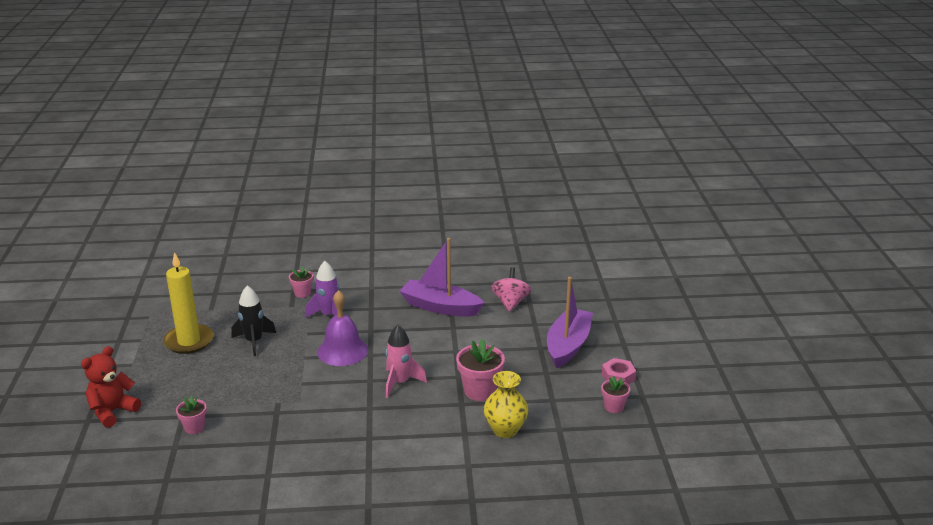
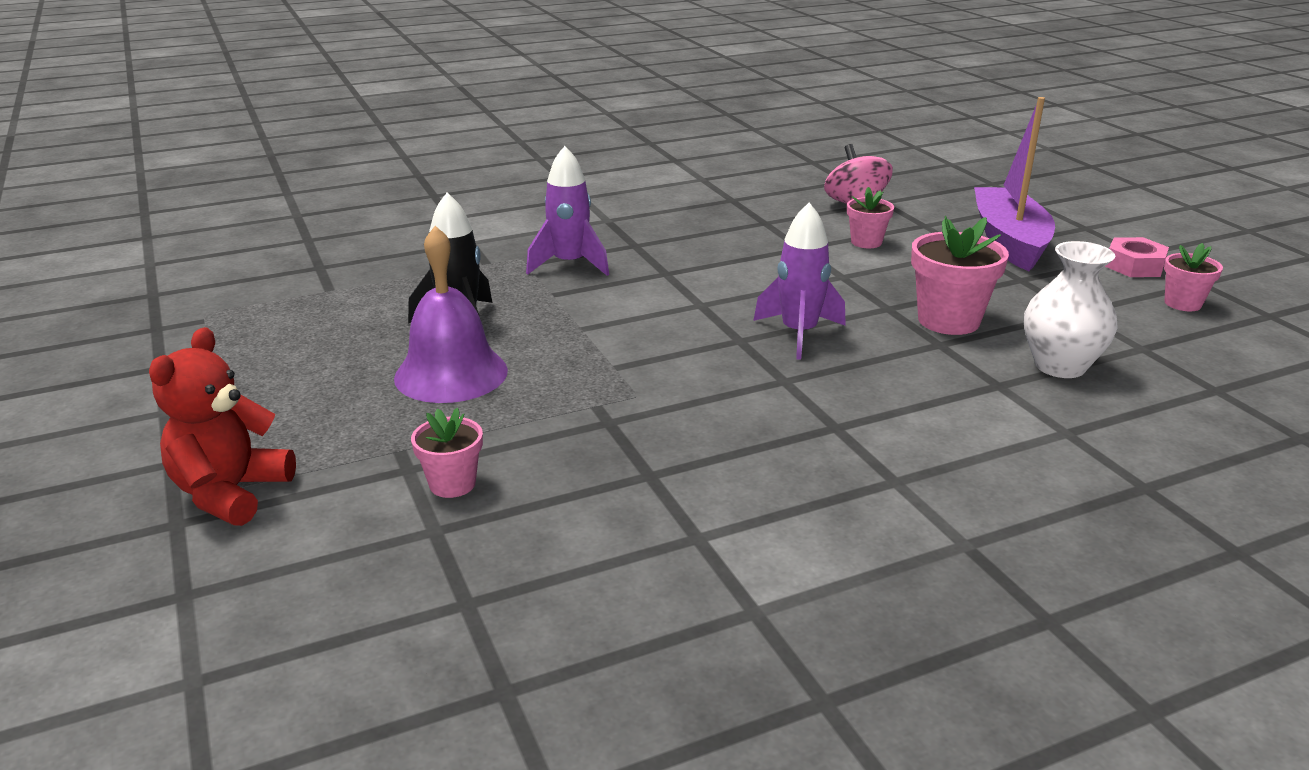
camera: 20 degrees left, 0 degrees up
yellow candle [163,252,214,354] -> none
pink flower pot [289,266,313,298] -> pink flower pot moved to [847,187,894,248]
purple bell [317,290,368,366] -> purple bell moved to [394,226,508,403]
pink rocket [385,325,427,398] -> purple rocket [753,203,846,360]
purple boat [399,238,484,316] -> none
yellow vase [483,371,528,438] -> white vase [1024,241,1118,378]

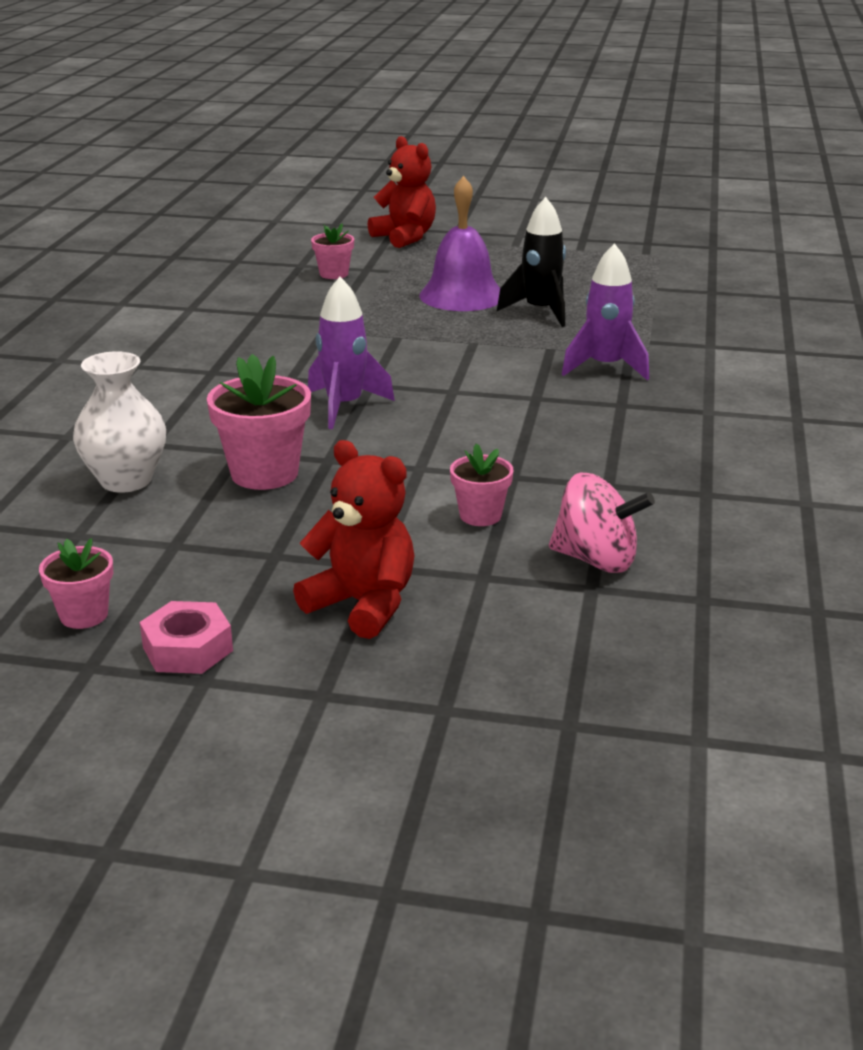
camera: 125 degrees right, 0 degrees up
purple boat [974,97,1055,271] -> red teddy bear [293,440,414,639]

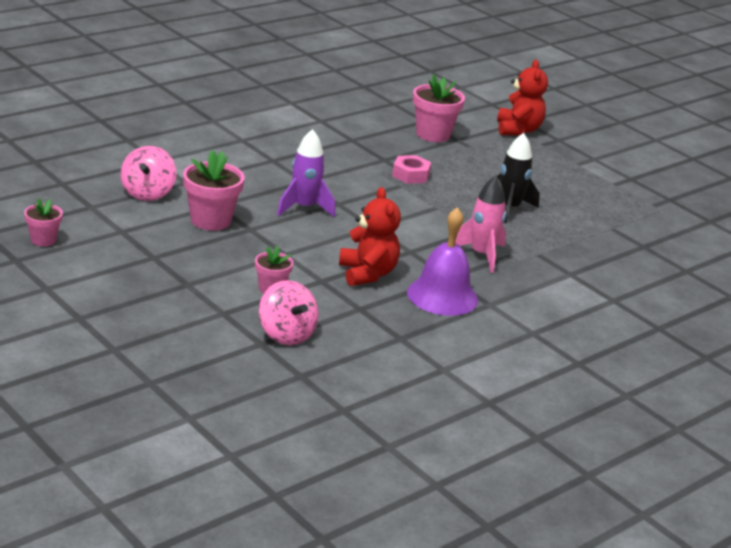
camera: 35 degrees right, 0 degrees up
white vase [73,351,166,493] -> pink spinning top [120,146,177,201]
pink nut [140,601,233,674] -> pink nut moved to [392,155,431,184]
red teddy bear [293,440,414,639] -> red teddy bear moved to [339,187,401,286]
pink flower pot [311,223,354,279] -> pink flower pot [413,74,465,142], size x1.70
purple bell [419,176,500,311] -> purple bell moved to [407,207,478,316]
purple rocket [562,243,649,380] -> pink rocket [455,176,506,273]

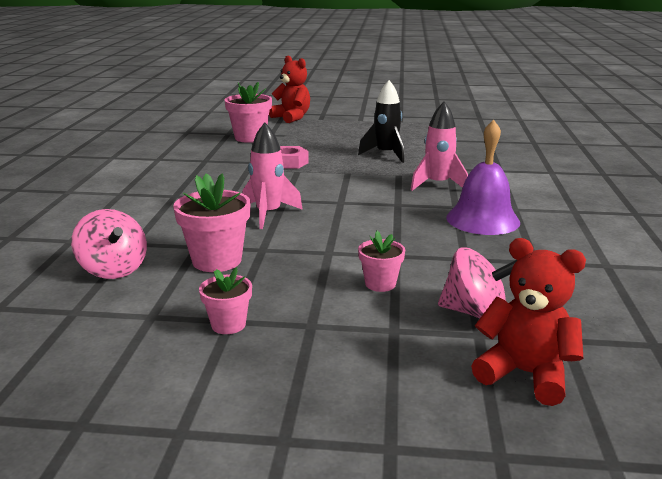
camera: 40 degrees left, 5 degrees down
pink flower pot [24,198,63,246] -> pink flower pot moved to [199,267,252,334]
purple rocket [277,129,335,217] -> pink rocket [243,122,303,229]
red teddy bear [339,187,401,286] -> red teddy bear moved to [471,238,586,406]

